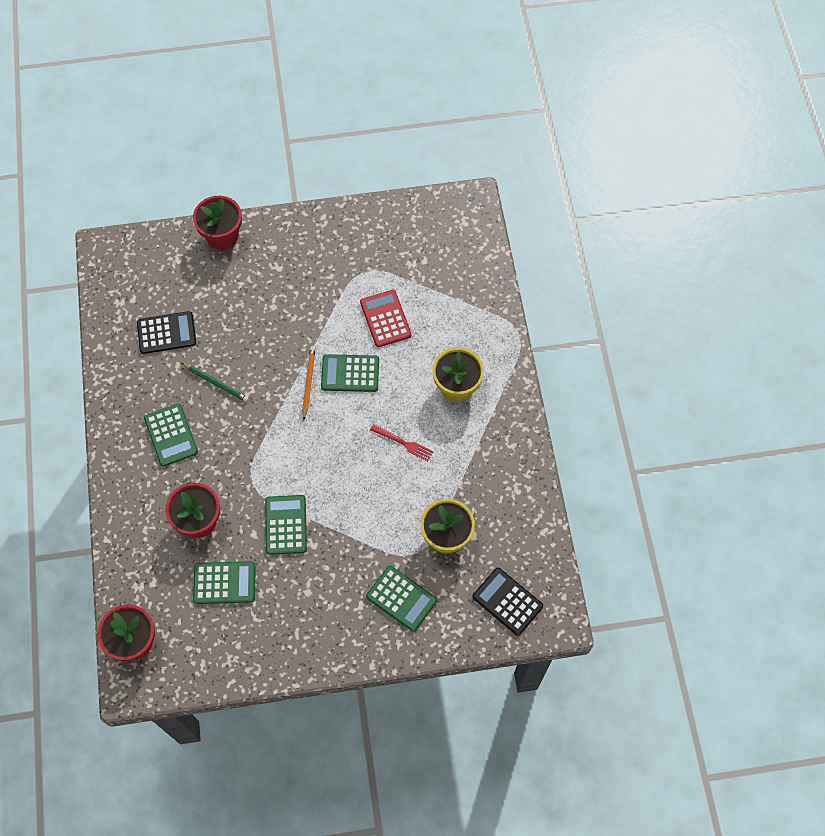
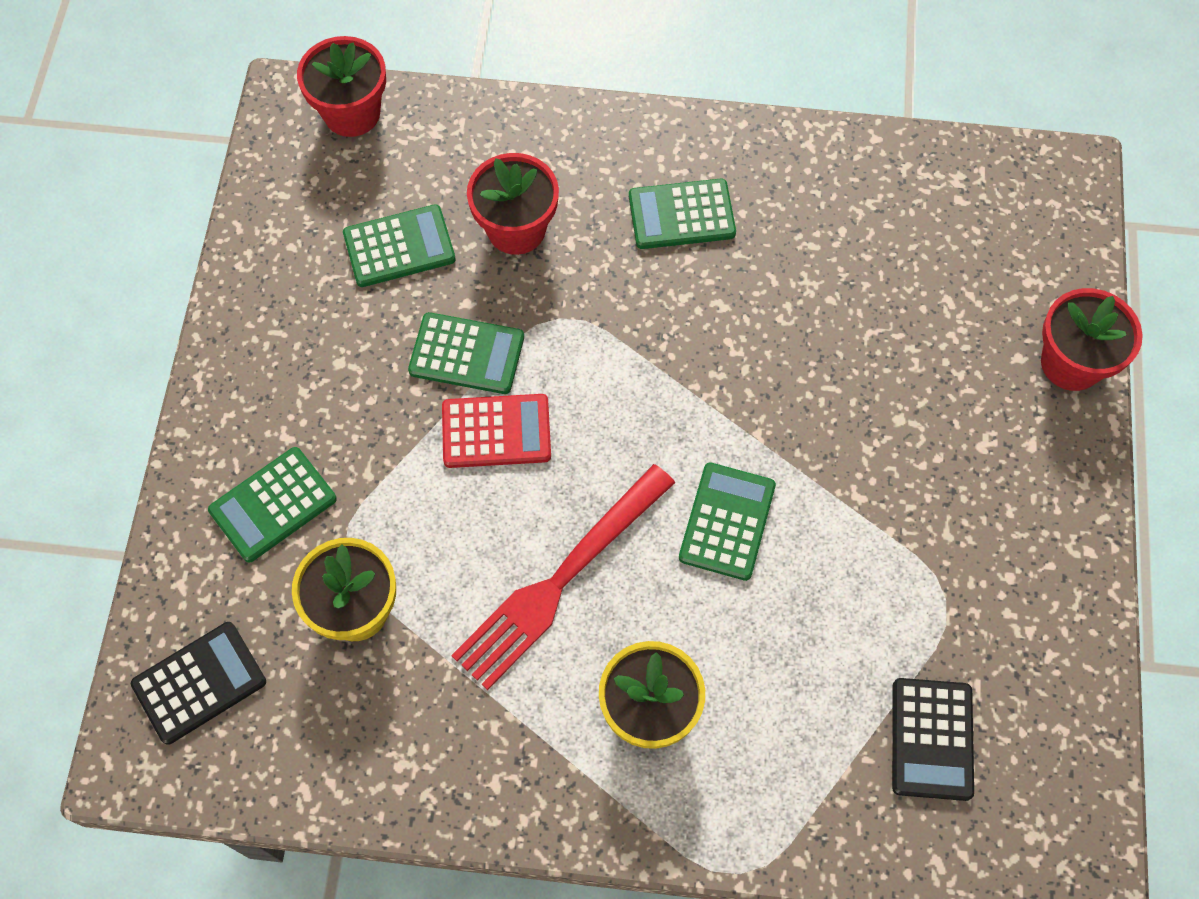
camera: 105 degrees right, 0 degrees up
black calculator [137,311,196,354] -> black calculator moved to [892,678,974,801]
green pencil [181,363,249,402] -> none
green calculator [193,561,256,604] -> green calculator turned 120 degrees counterclockwise [343,204,456,287]
orange pencil [302,346,316,420] -> none
red calculator [360,290,411,347] -> red calculator moved to [442,394,551,468]
red fork [370,424,434,461] -> red fork [451,464,675,690], size x2.21

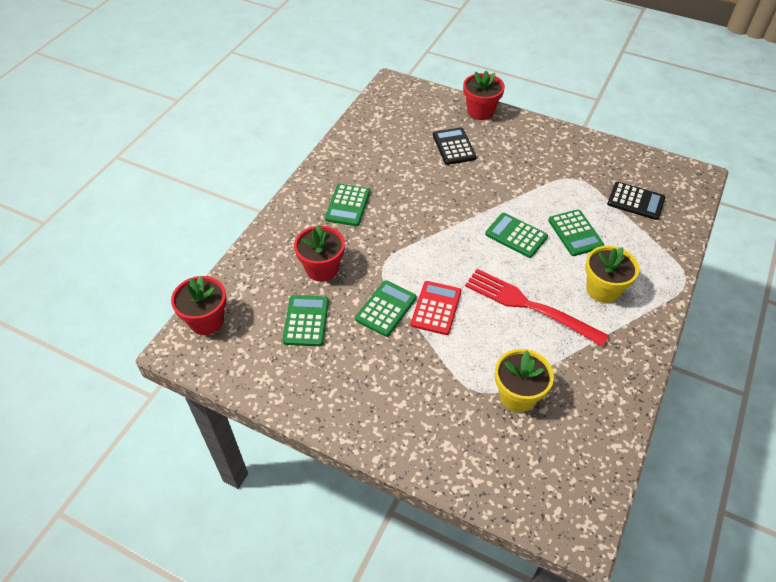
camera: 70 degrees left, 15 degrees down
black calculator [131,622,266,745] -> black calculator moved to [433,127,477,165]
green calculator [208,447,337,562] -> green calculator moved to [548,210,604,256]
red fork [451,464,675,690] -> red fork turned 150 degrees clockwise [465,269,609,347]

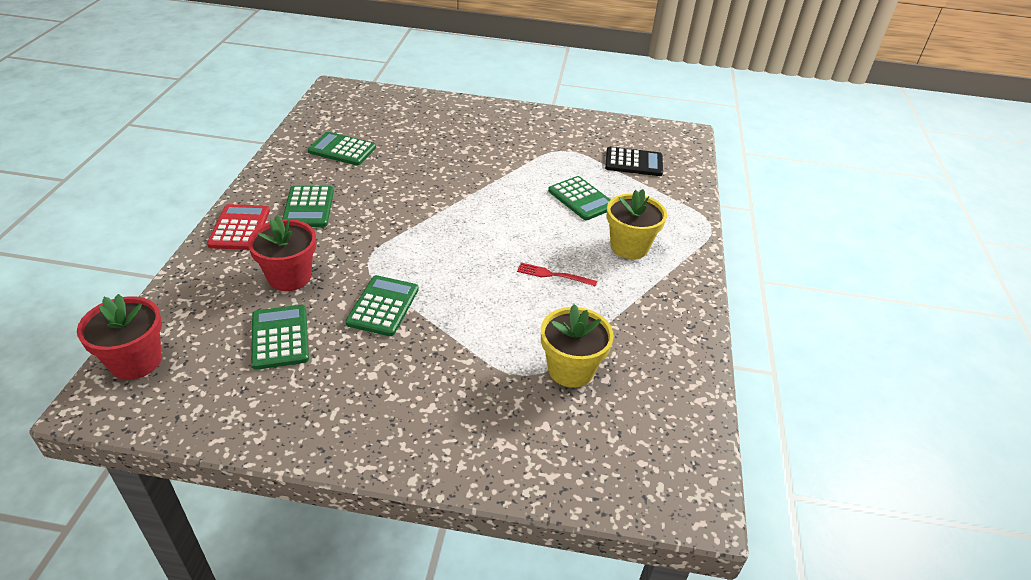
camera: 20 degrees left, 10 degrees down
red calculator [411,281,461,335] -> red calculator moved to [207,204,270,250]
black calculator [433,127,477,165] -> none
red flower pot [463,70,505,120] -> none
red fork [465,269,609,347] -> red fork [517,263,597,287], size x0.45
green calculator [485,213,548,258] -> green calculator moved to [308,132,376,165]

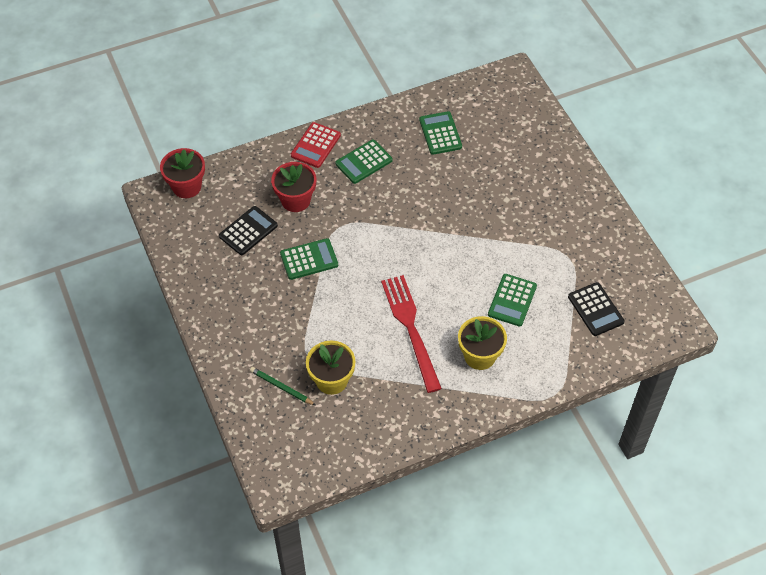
camera: 60 degrees right, 15 degrees up
red calculator [207,204,270,250] -> red calculator turned 150 degrees clockwise [291,122,341,168]
green calculator [251,305,309,370] -> black calculator [219,206,278,255]
red fork [517,263,597,287] -> red fork [381,275,442,393], size x2.21
none -> green pencil [250,367,315,405]

